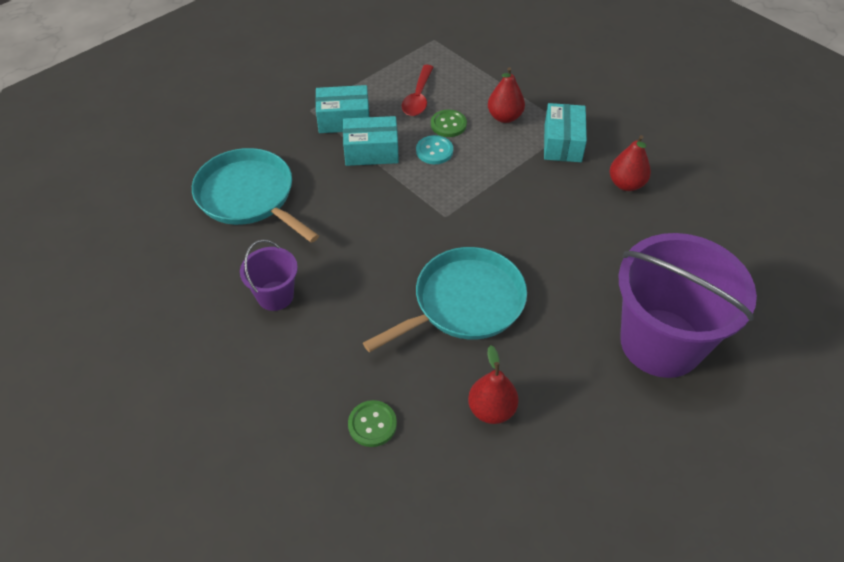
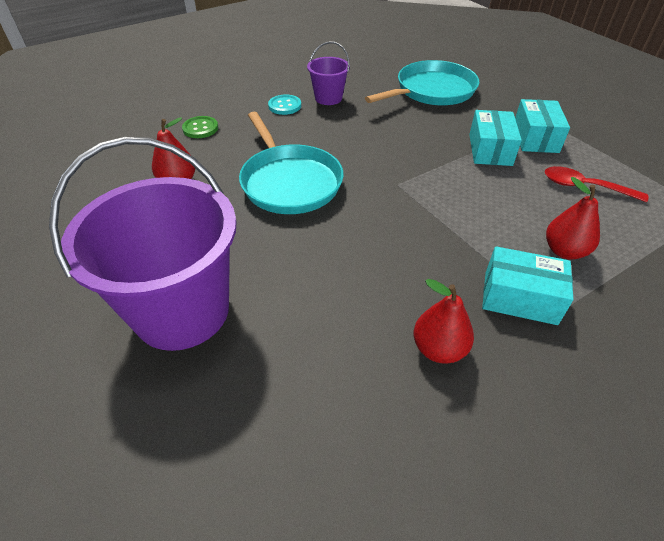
camera: 100 degrees right, 5 degrees down
turquoise button [416,135,453,164] -> turquoise button moved to [268,94,301,115]
green button [431,110,467,137] -> none

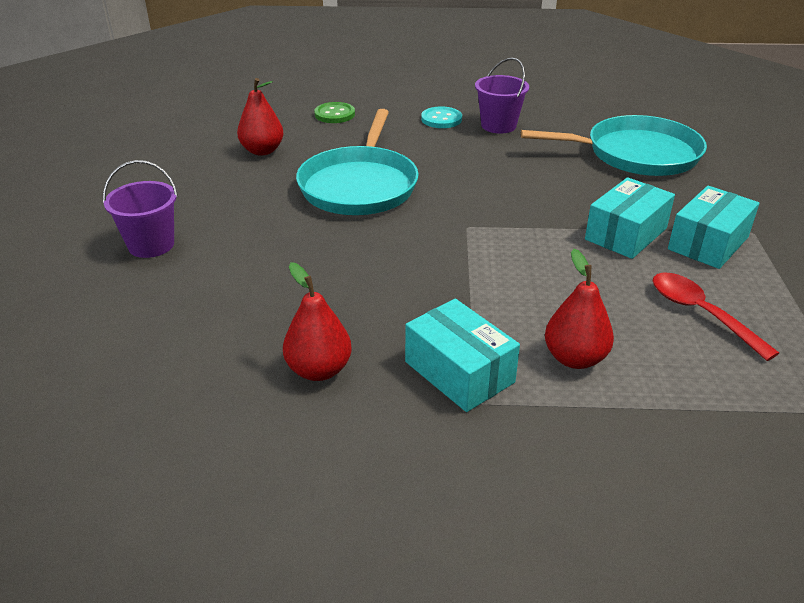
camera: 35 degrees right, 10 degrees down
purple bucket [49,137,237,351] -> purple bucket [103,160,178,258], size x0.47

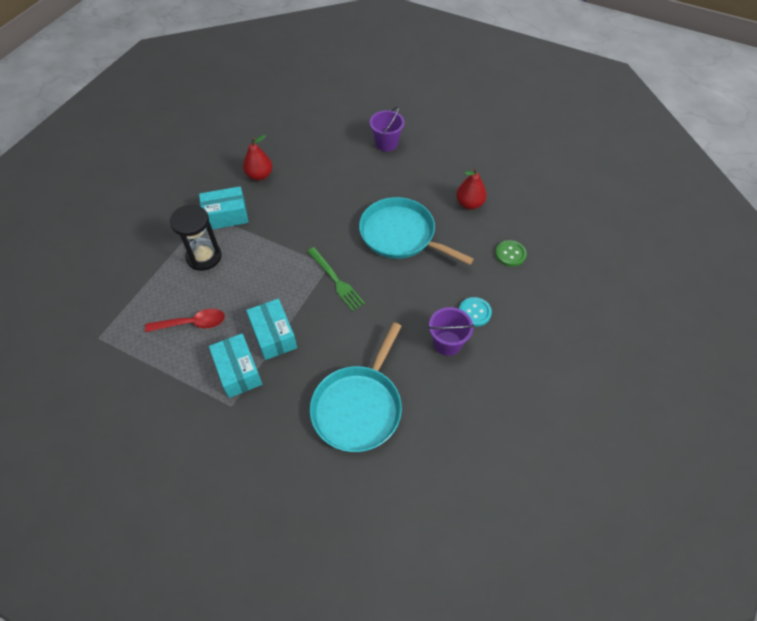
camera: 115 degrees right, 20 degrees up
red pear [545,249,614,369] -> black hourglass [170,205,222,271]
none -> green fork [307,247,365,311]

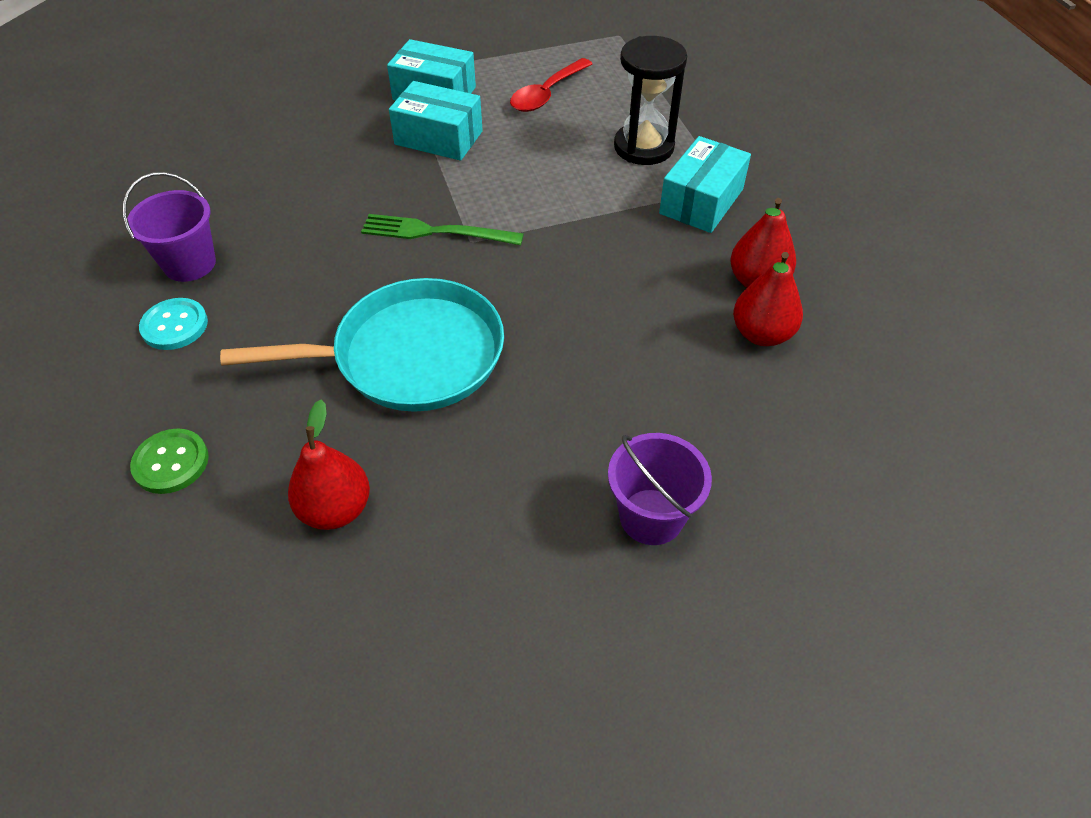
camera: 135 degrees right, 5 degrees down
turquoise pan [310,322,402,452] -> none
none -> red pear [733,252,803,346]

